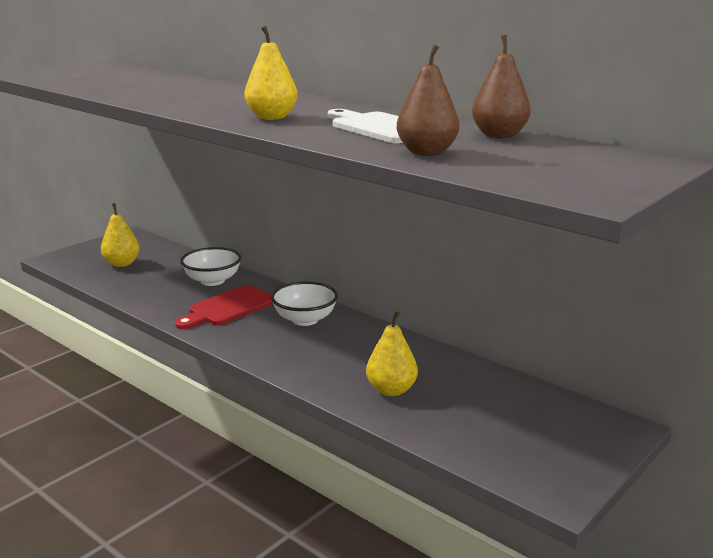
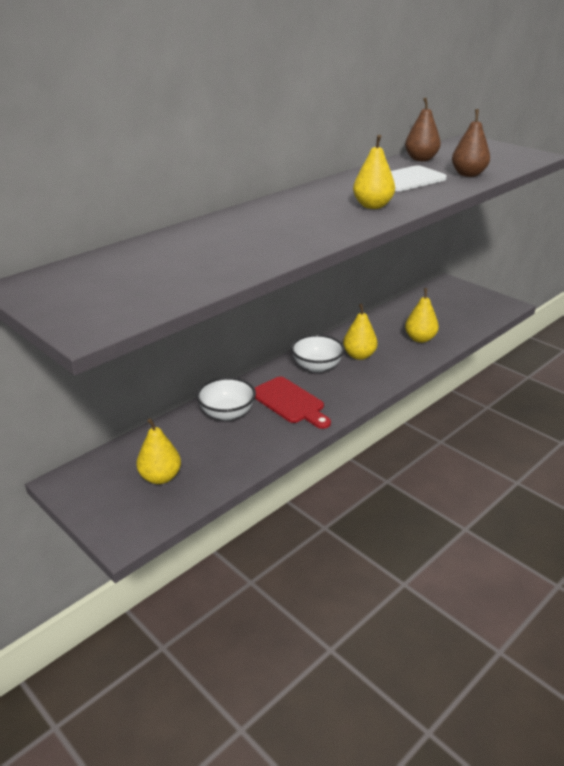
camera: 85 degrees left, 10 degrees up
none -> yellow pear [343,304,378,360]

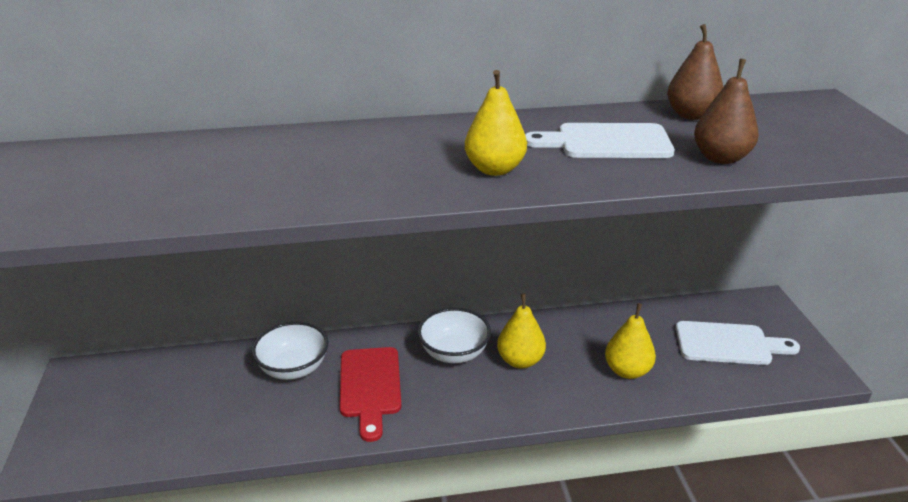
camera: 35 degrees right, 0 degrees up
yellow pear [136,418,181,484] -> none
none -> white cutting board [676,321,800,365]

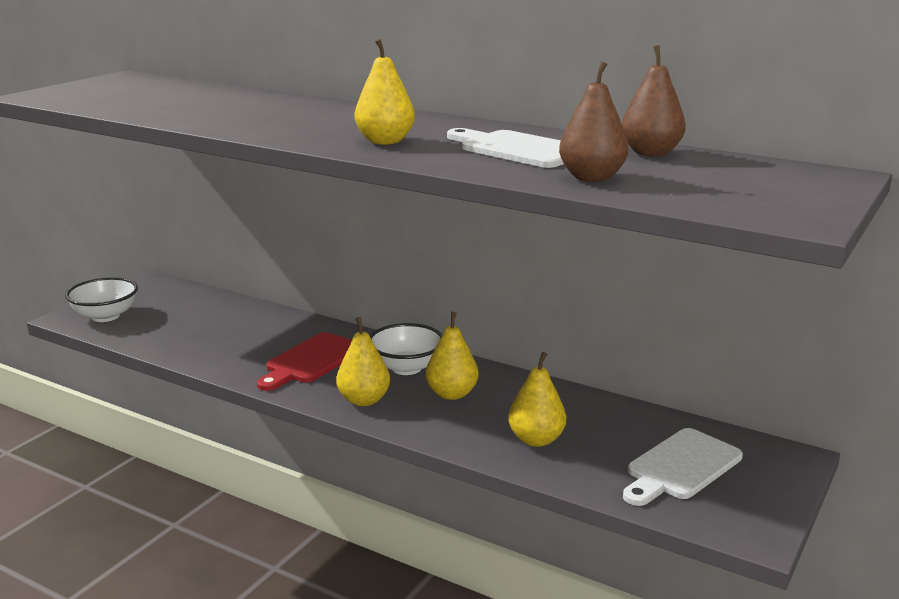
camera: 40 degrees right, 10 degrees down
white bowl [252,322,328,380] -> white bowl moved to [65,277,138,322]
white cutting board [676,321,800,365] -> white cutting board turned 90 degrees clockwise [623,428,743,506]
none -> yellow pear [336,317,390,406]

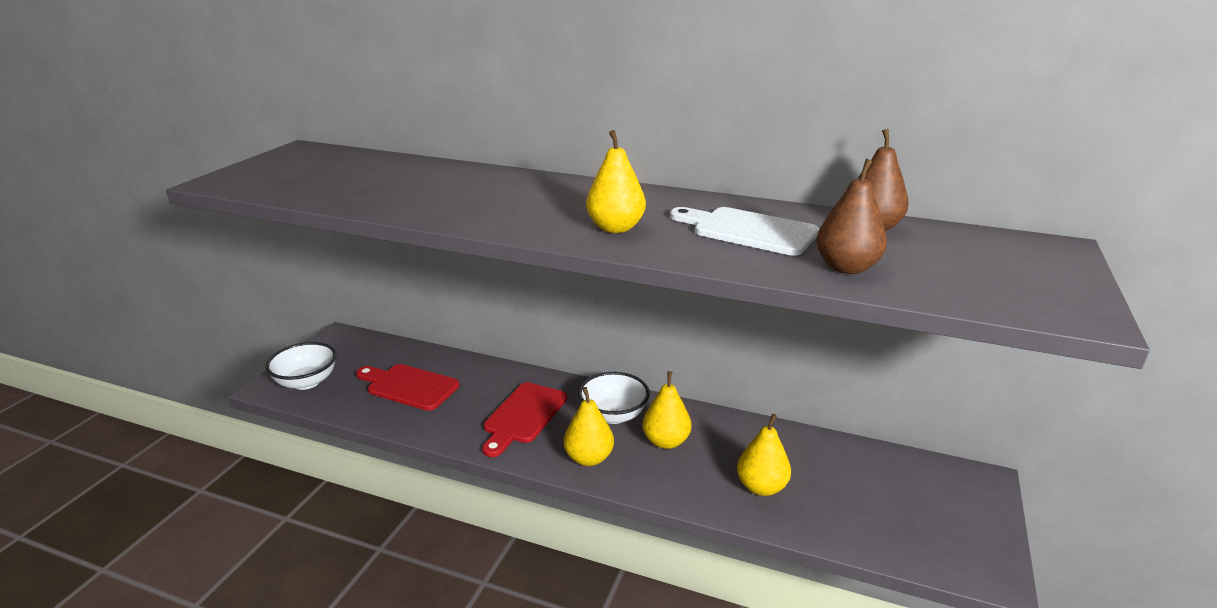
camera: 10 degrees left, 5 degrees up
white cutting board [623,428,743,506] -> none
none -> red cutting board [356,364,459,411]

